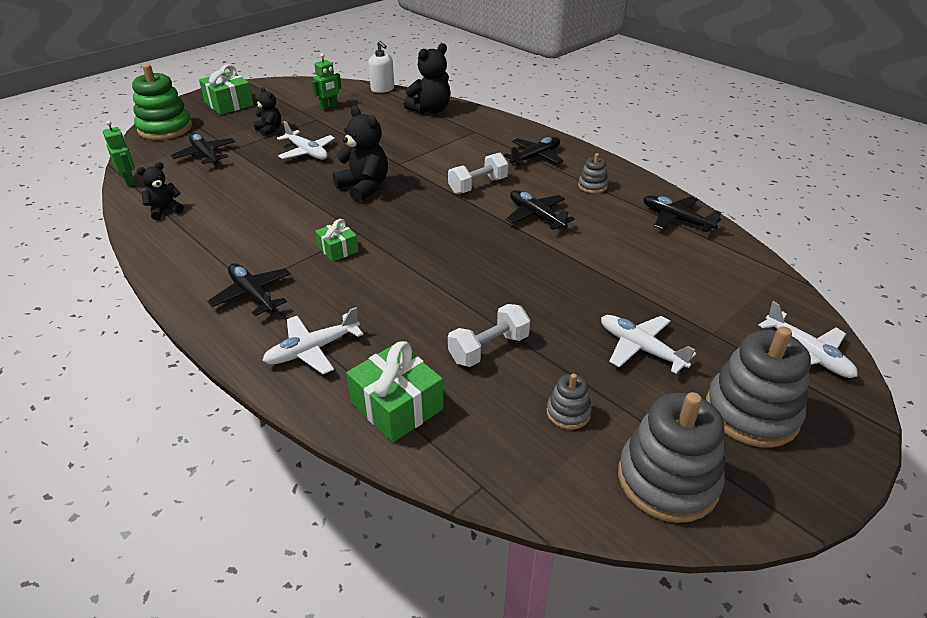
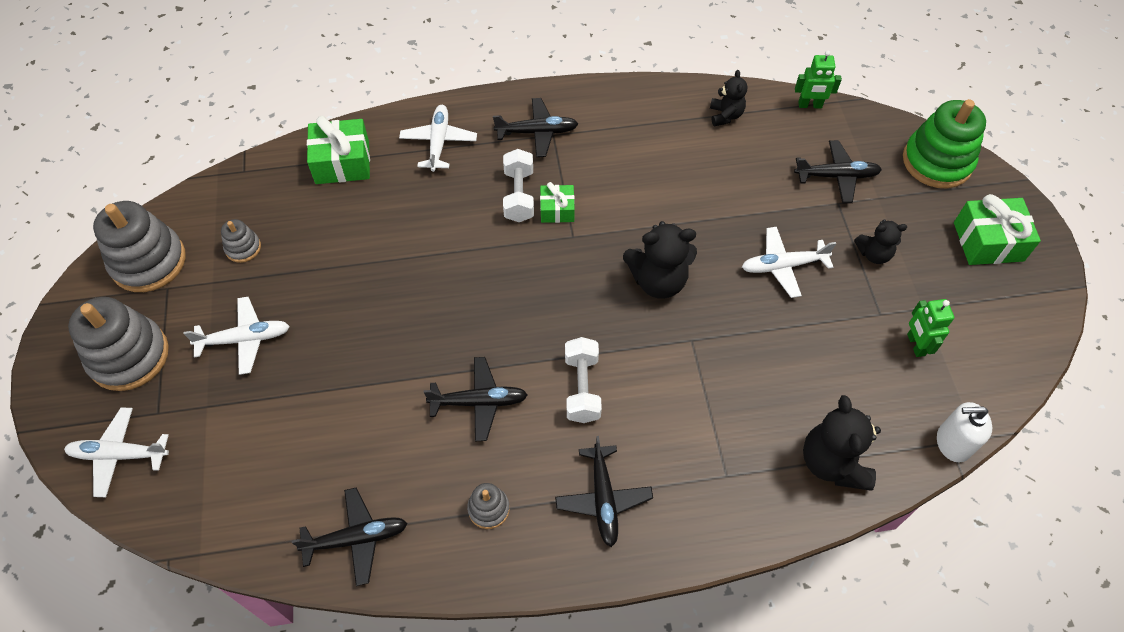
camera: 125 degrees right, 20 degrees up
white dumbbell [448,304,530,367] -> white dumbbell moved to [503,149,534,222]

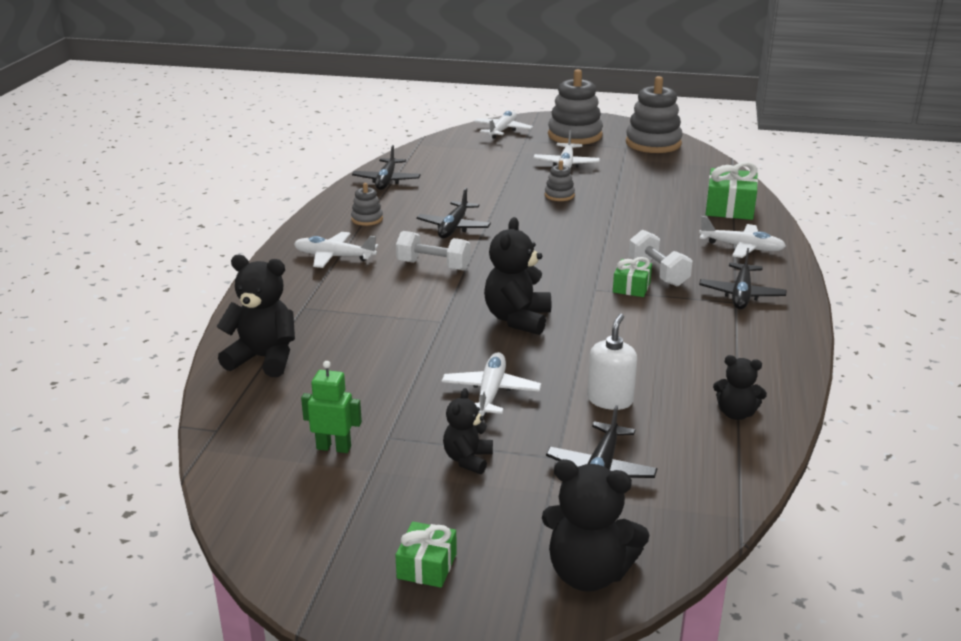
camera: 110 degrees right, 30 degrees down
grey stacking toy [221,219,261,263] -> grey stacking toy moved to [545,160,575,201]
white dumbbell [503,149,534,222] -> white dumbbell turned 45 degrees clockwise [628,230,692,287]
black plane [555,436,653,547] -> white plane [294,232,378,268]
green robot [795,50,842,108] -> none
green stacking toy [903,99,986,188] -> black teddy bear [542,459,649,592]
white soap dispenser [937,402,992,462] -> white soap dispenser moved to [587,314,637,410]
green gift [954,194,1041,265] -> green gift [395,521,457,588], size x0.59

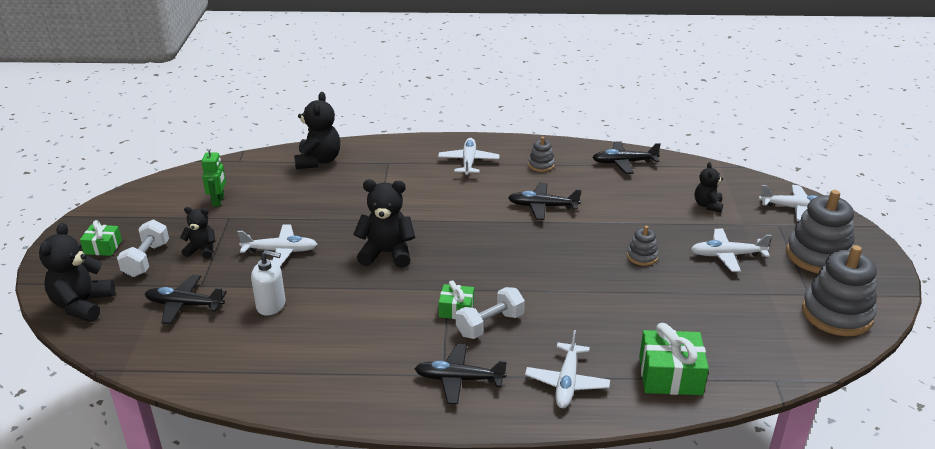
camera: 80 degrees right, 5 degrees up
white dumbbell [396,231,471,270] -> white dumbbell moved to [117,220,169,277]
black teddy bear [713,355,767,420] -> black teddy bear moved to [695,162,723,213]

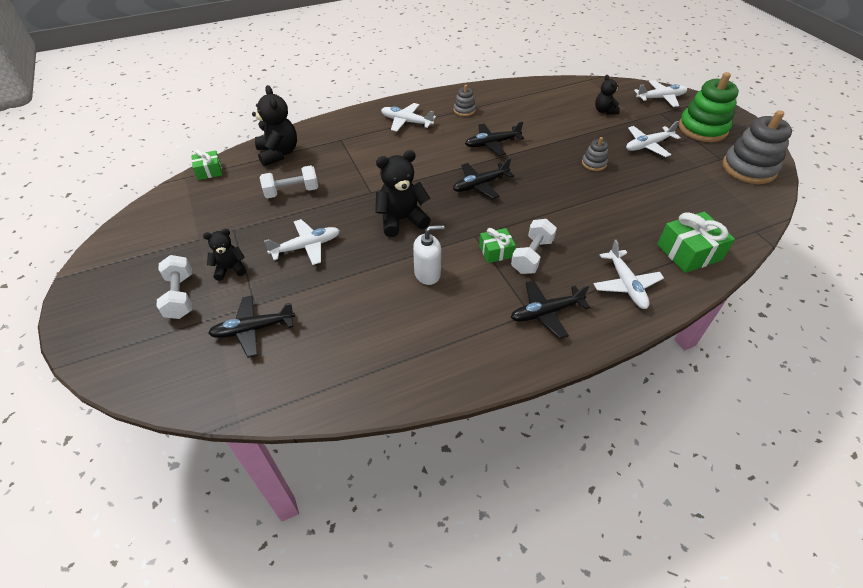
camera: 25 degrees left, 15 degrees up
black teddy bear [39,223,115,322] -> none
green gift [80,220,122,256] -> green gift moved to [191,149,222,180]
green robot [201,147,226,207] -> none
white soap dispenser [251,250,286,316] -> white soap dispenser moved to [413,225,444,285]
white plane [438,138,500,175] -> white plane turned 45 degrees counterclockwise [381,103,436,132]
black plane [592,141,661,174] -> black plane moved to [453,158,514,199]
grey stacking toy [786,190,854,273] -> green stacking toy [679,72,739,142]
none -> white dumbbell [260,165,318,198]

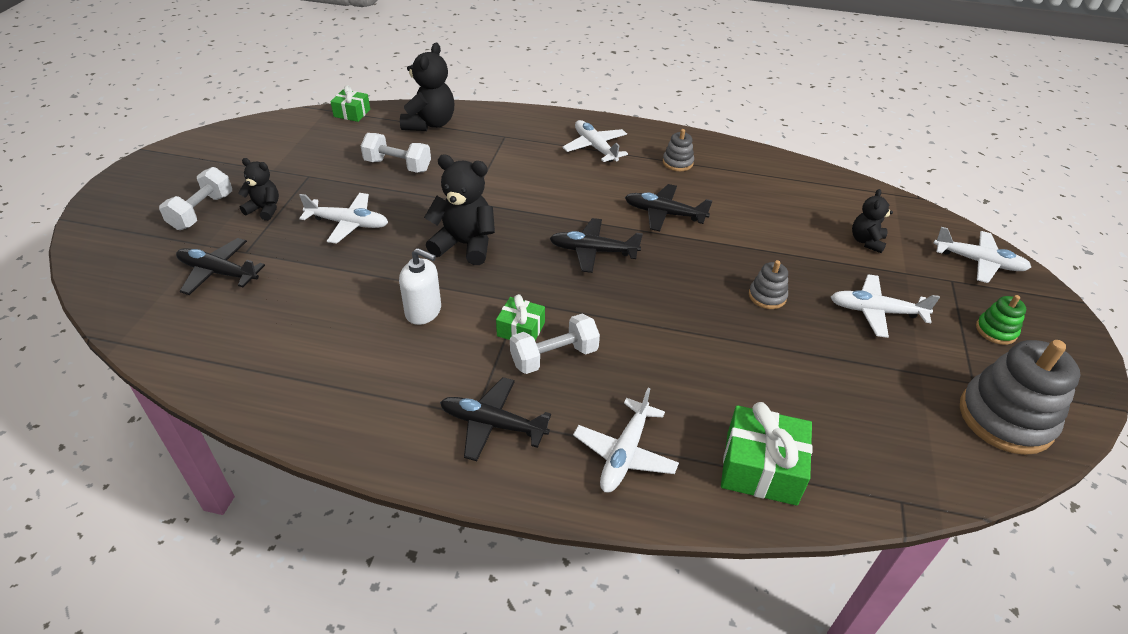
camera: 35 degrees right, 5 degrees down
green stacking toy [679,72,739,142] -> green stacking toy [976,295,1026,345], size x0.48

